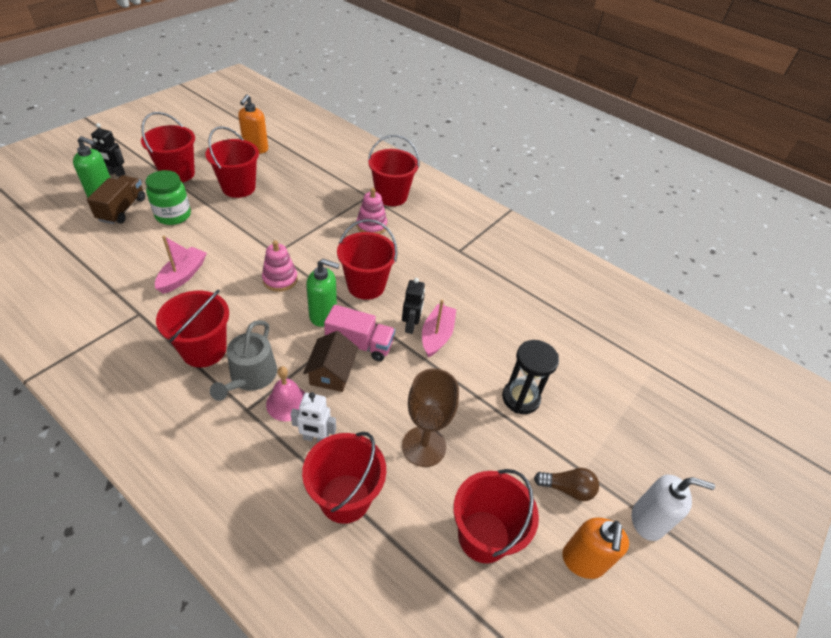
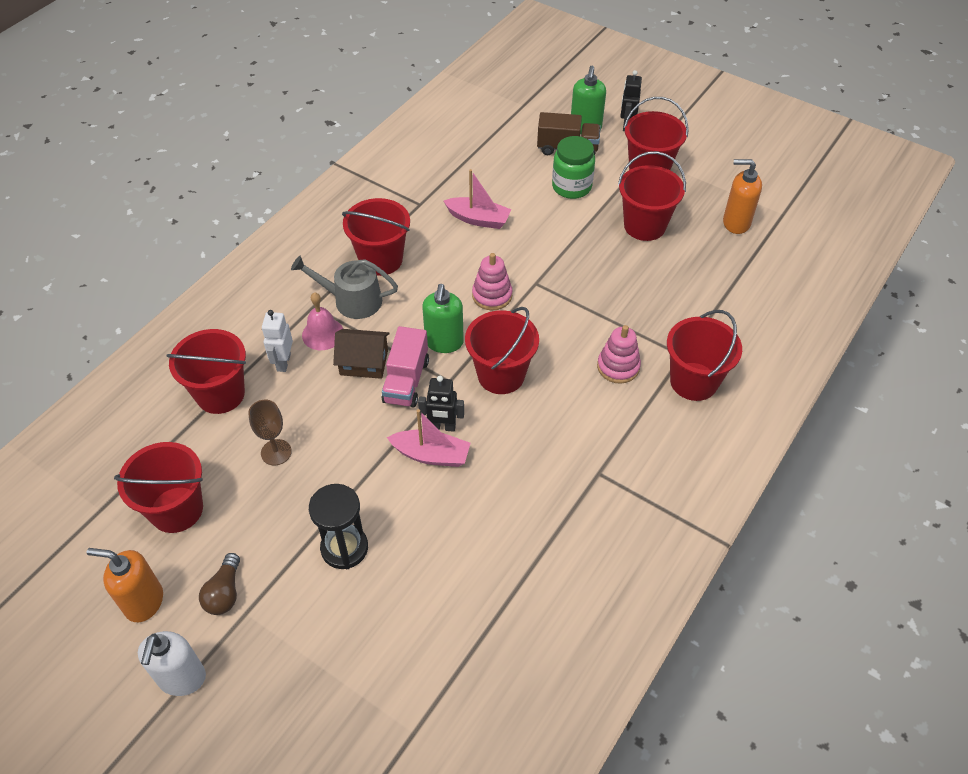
camera: 90 degrees right, 5 degrees up
brown goblet [402,369,459,467] -> brown goblet [248,400,292,465], size x0.64

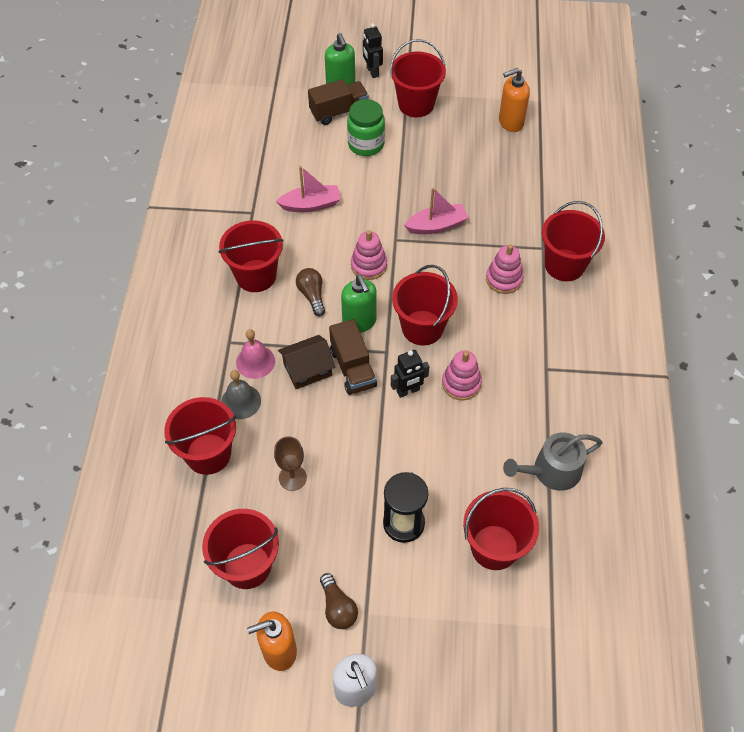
camera: 30 degrees left, 5 degrees up
white robot [262,310,293,372] -> grey bell [221,370,261,419]
grey watering can [291,256,398,319] -> grey watering can moved to [503,432,603,491]
pink truck [382,326,429,408] -> brown truck [329,319,377,395]
pink boat [387,409,471,467] -> pink boat moved to [404,187,469,234]
red bucket [618,151,686,241] -> red bucket moved to [463,488,539,570]
none -> brown light bulb [296,268,325,316]
none -> pink stacking toy [442,351,482,400]

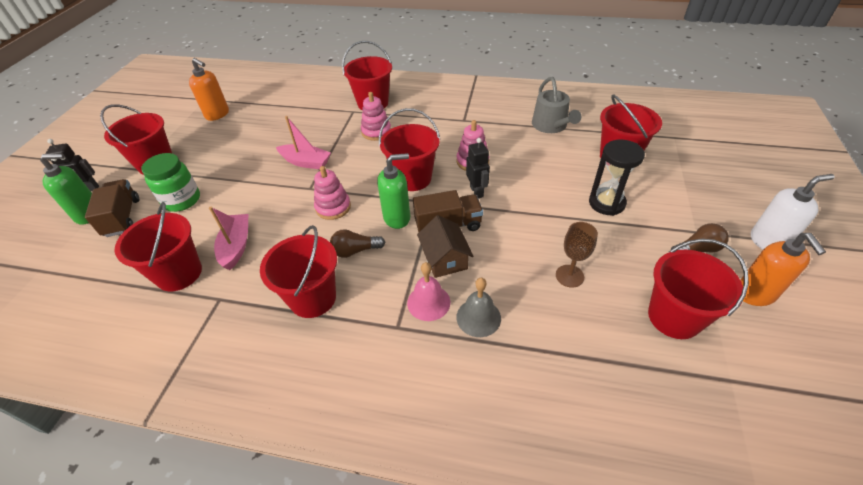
camera: 80 degrees left, 10 degrees down
red bucket [164,397,236,475] -> red bucket moved to [115,202,202,292]
pink boat [404,187,469,234] -> pink boat turned 120 degrees clockwise [276,116,331,169]
orange soap dispenser [499,68,530,132] -> orange soap dispenser turned 45 degrees counterclockwise [189,58,229,121]

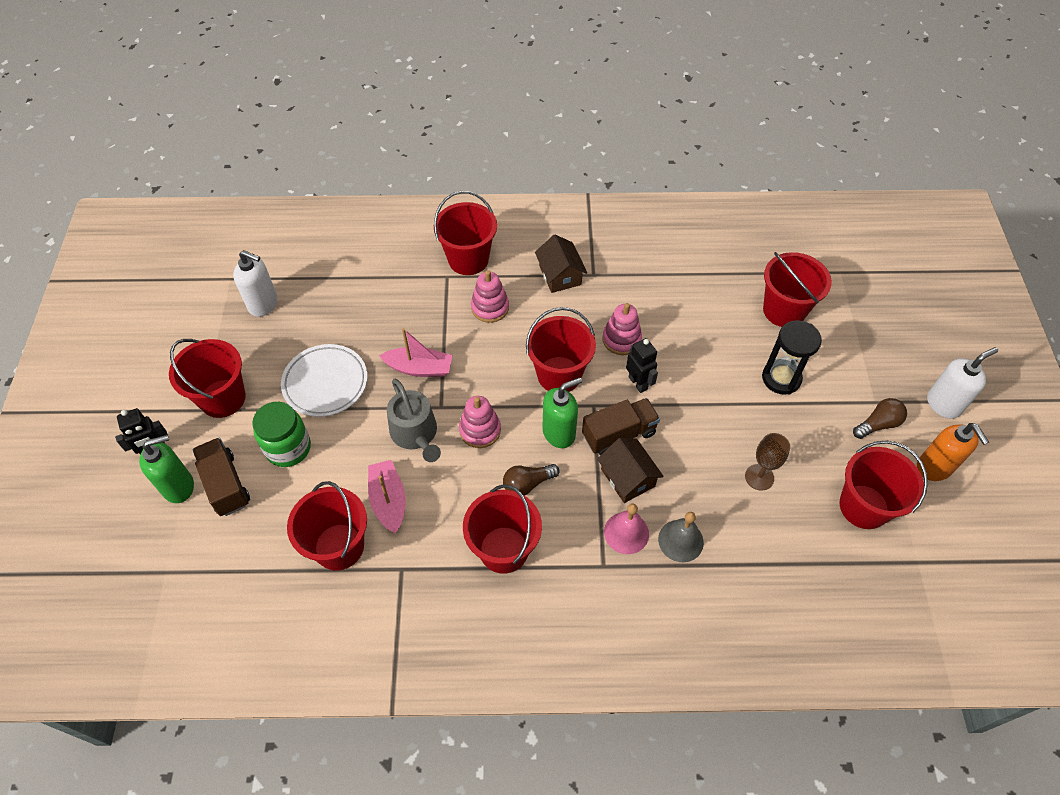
camera: 15 degrees left, 10 degrees up
orange soap dispenser [189,58,229,121] -> white soap dispenser [233,250,278,317]
grey watering can [532,77,581,133] -> grey watering can moved to [387,378,441,462]
none -> white plate [281,344,368,417]
none -> brown house [535,235,587,293]

